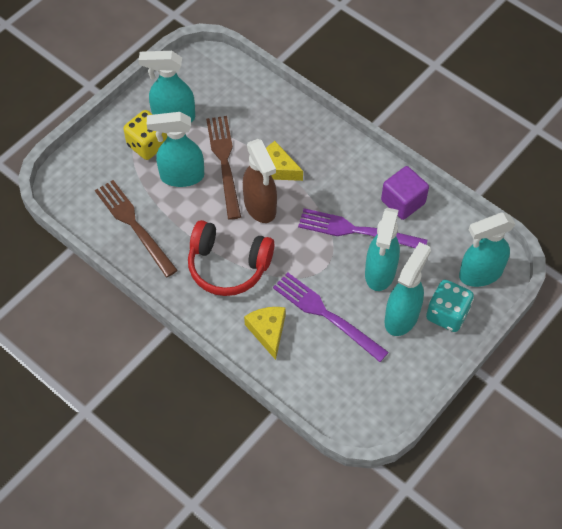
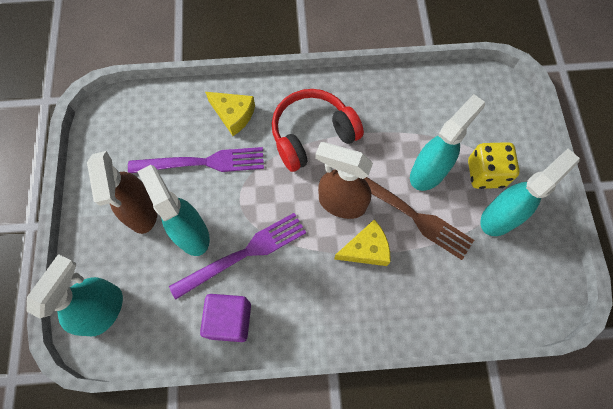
camera: 135 degrees right, 10 degrees up
brown fork [95,180,178,277] -> none
turquoise spray bottle [384,242,431,336] -> brown spray bottle [87,151,157,234]
turquoise dice [426,280,474,332] -> none

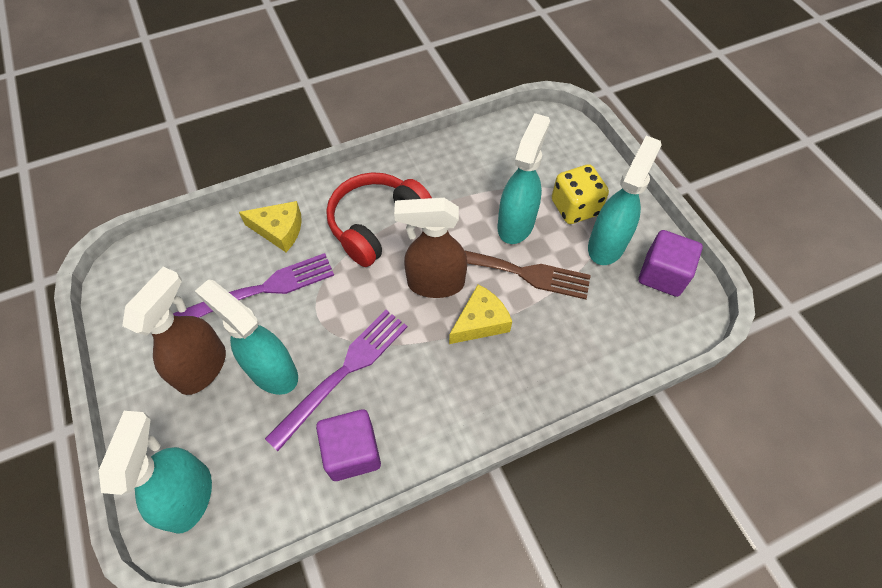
camera: 20 degrees left, 10 degrees down
brown spray bottle [87,151,157,234] -> brown spray bottle turned 120 degrees counterclockwise [122,267,226,395]
none -> purple cube [639,230,703,297]

